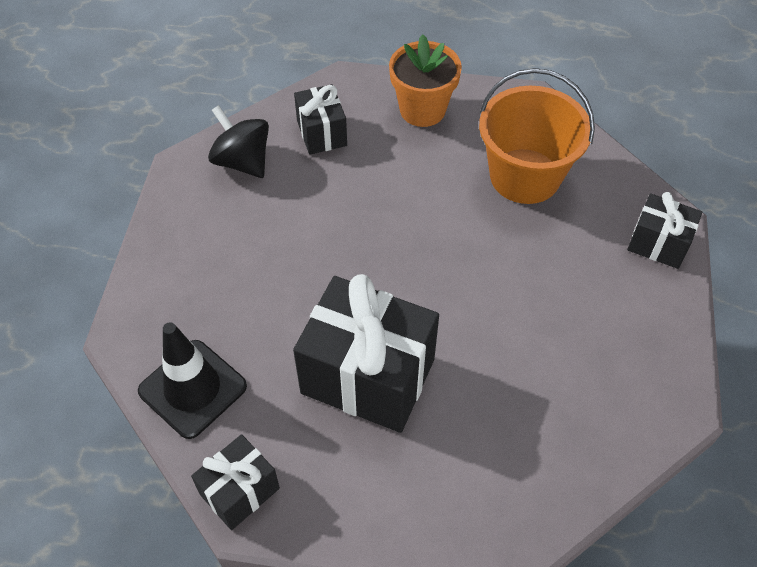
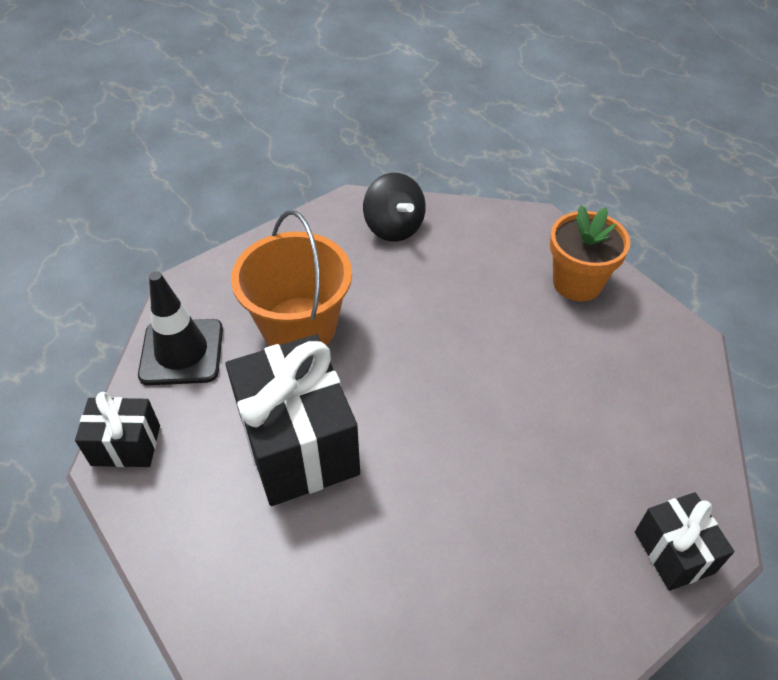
camera: 45 degrees right, 5 degrees down
black spinning top [208,105,269,178] -> black spinning top turned 150 degrees clockwise [363,173,426,241]
black gift [294,84,347,155] -> none
orange bucket [479,68,595,204] -> orange bucket moved to [231,210,352,346]

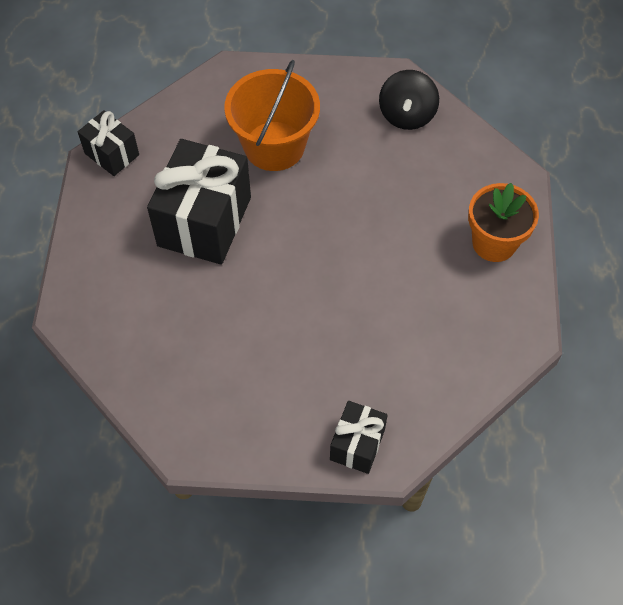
camera: 40 degrees right, 10 degrees up
black traffic cone [138,271,223,385] -> none

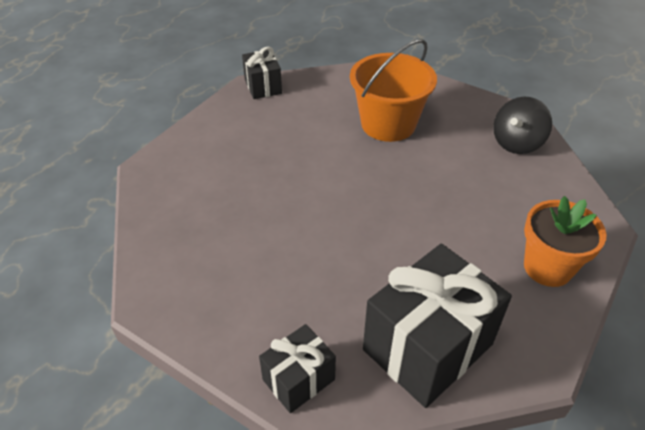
camera: 30 degrees right, 15 degrees down
black gift [147,139,251,265] -> black gift moved to [363,244,512,408]

